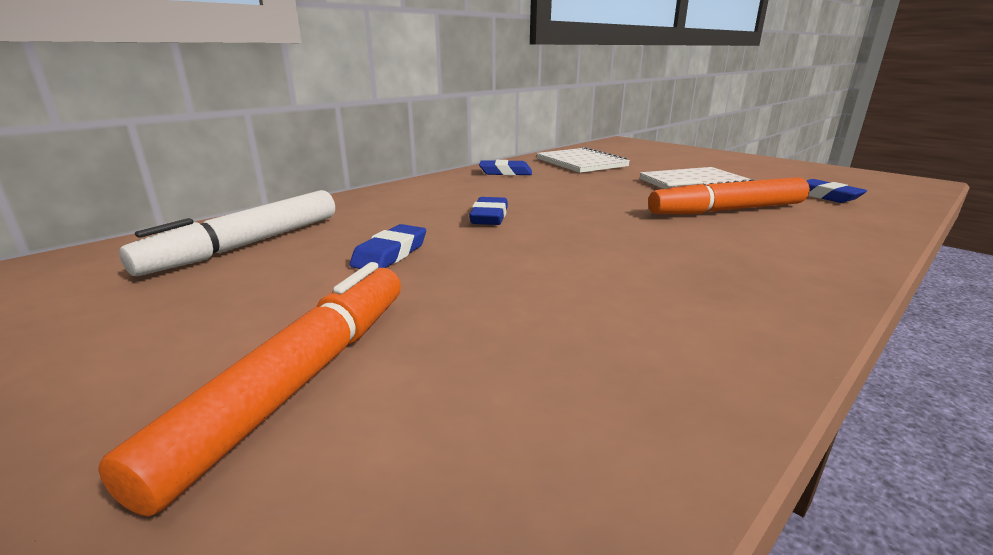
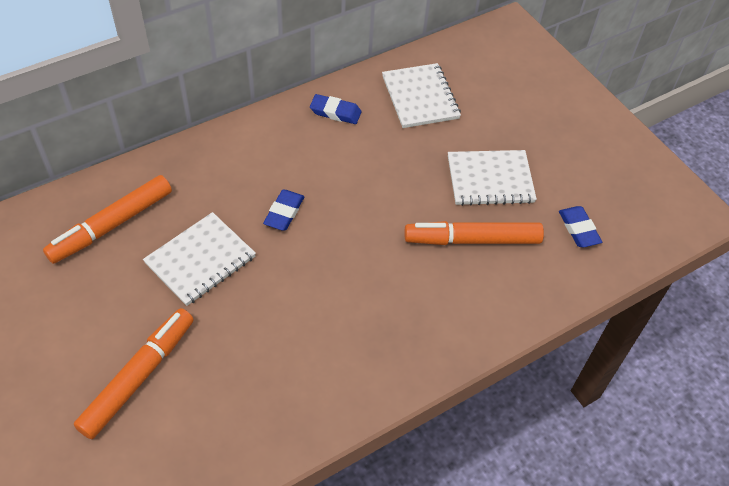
camera: 10 degrees right, 30 degrees up
white marker [119,190,335,276] -> orange marker [43,175,172,264]
blue eraser [349,224,426,269] -> white notebook [143,212,256,306]

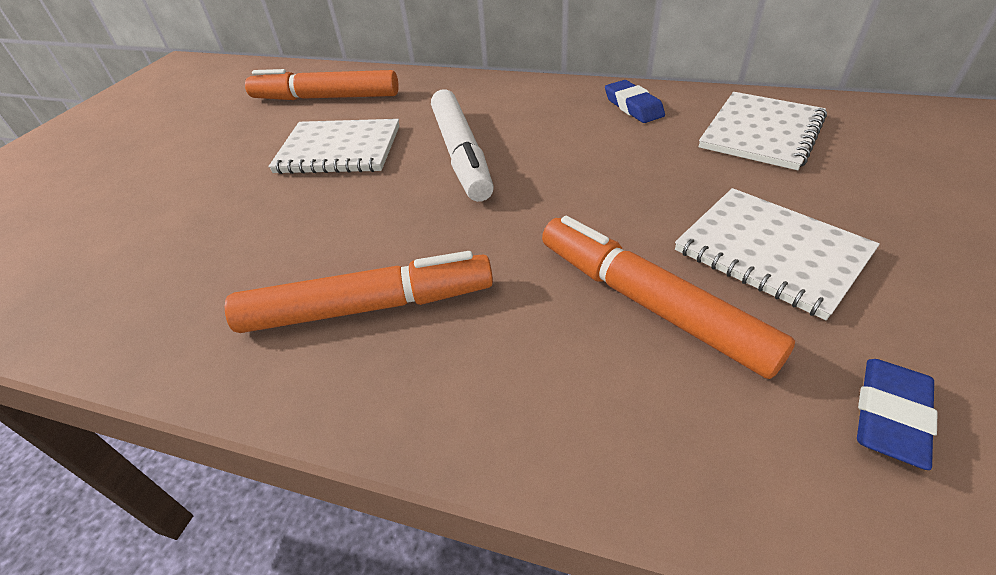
camera: 55 degrees right, 10 degrees down
orange marker [74,308,194,439] -> orange marker moved to [224,251,493,333]
blue eraser [263,190,304,231] -> white marker [431,90,494,202]

